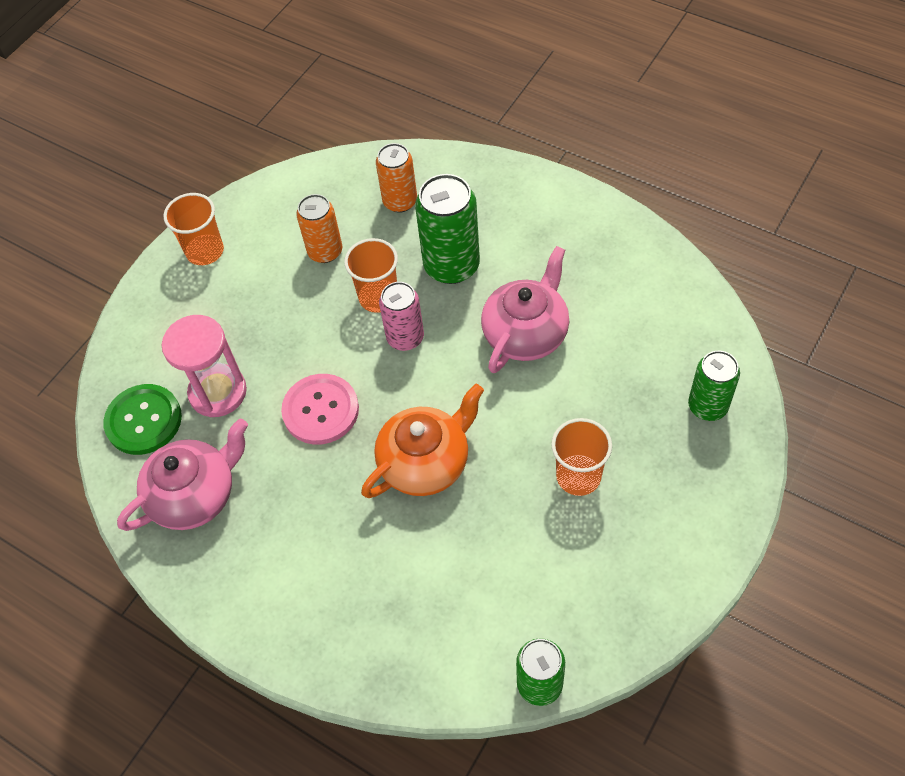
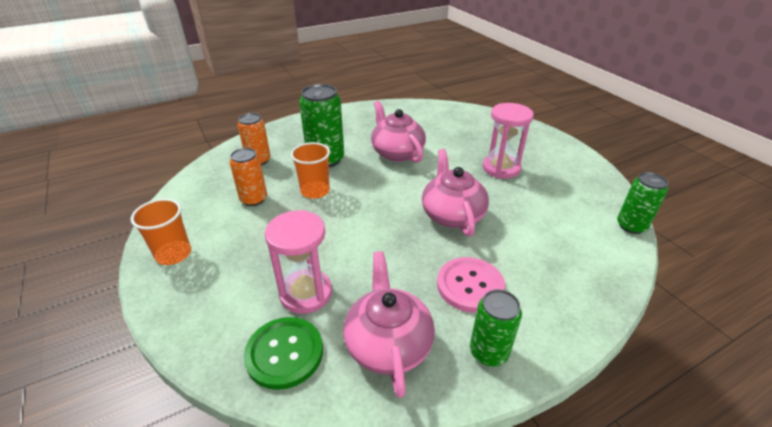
camera: 65 degrees left, 20 degrees down
pink button [281,374,359,445] -> pink button moved to [437,257,505,313]
orange teapot [361,384,484,498] -> pink teapot [422,149,489,236]
pink can [379,282,424,351] -> none
orange cup [551,418,612,496] -> pink hourglass [483,103,534,179]
green can [688,351,740,421] -> green can moved to [470,289,522,366]

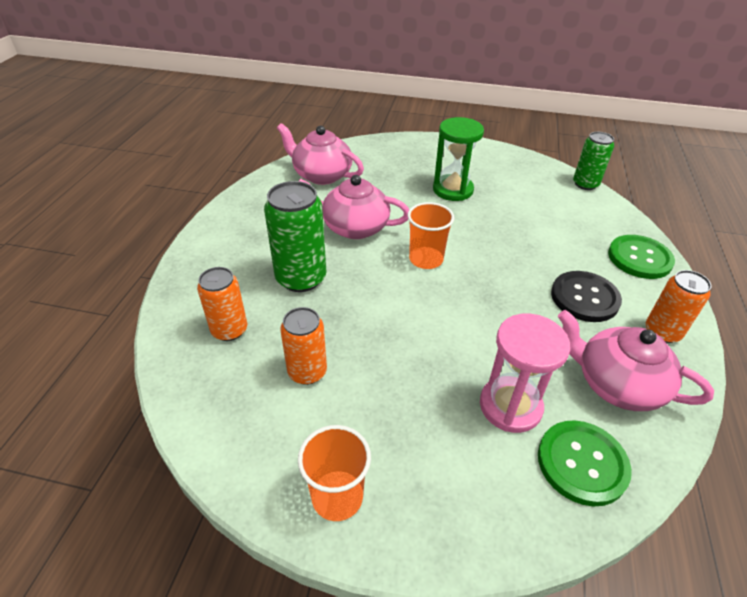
camera: 50 degrees left, 5 degrees up
orange cup [291,142,330,199] -> orange cup moved to [408,202,454,269]
pink teapot [422,149,489,236] -> pink teapot moved to [277,123,364,185]
pink button [437,257,505,313] -> black button [551,271,622,322]
green can [470,289,522,366] -> orange can [646,270,712,343]
pink hourglass [483,103,534,179] -> green hourglass [433,117,484,201]
none -> green button [608,235,675,279]

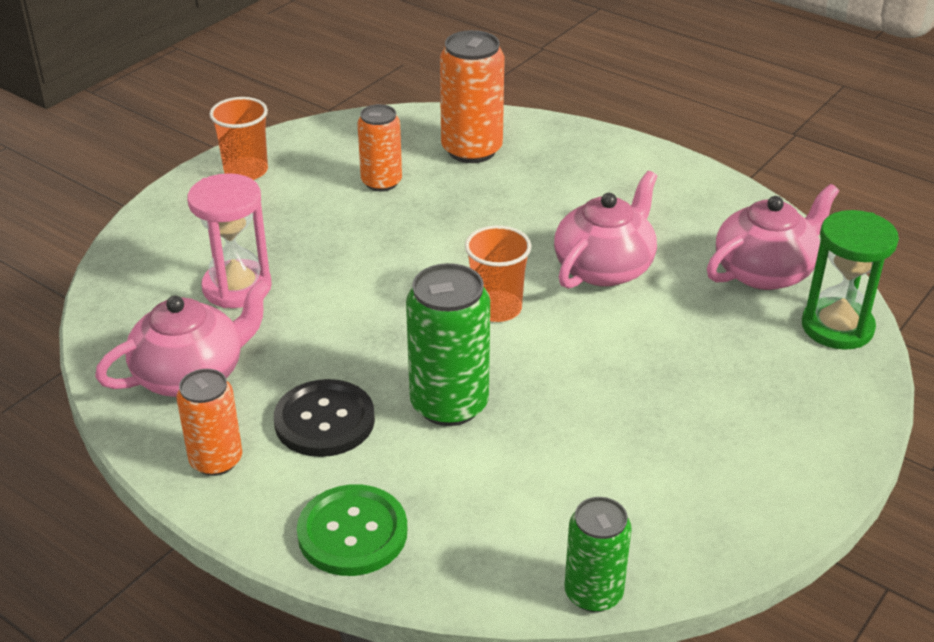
camera: 115 degrees right, 5 degrees down
orange can [197,267,247,341] -> orange can [440,30,505,163], size x1.55
green can [264,181,326,292] -> green can moved to [406,263,490,426]
green hourglass [433,117,484,201] -> green hourglass moved to [802,210,899,350]
green button [538,420,632,506] -> none

